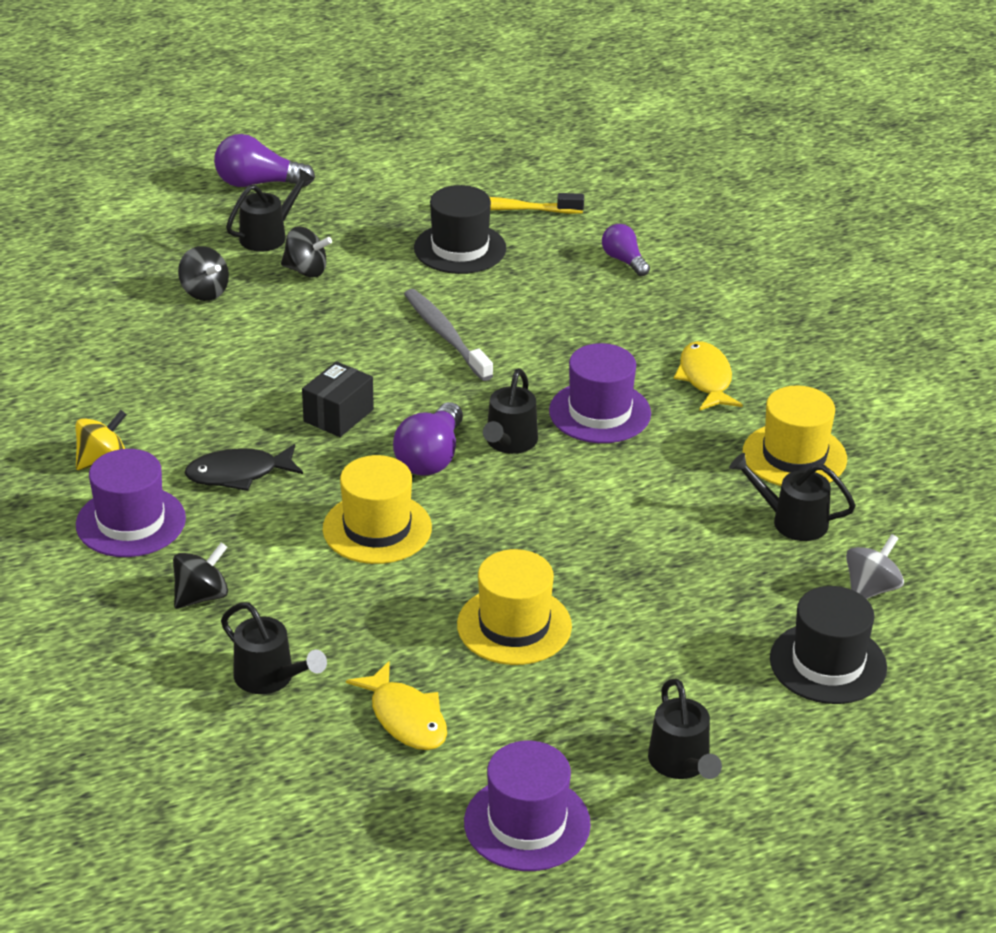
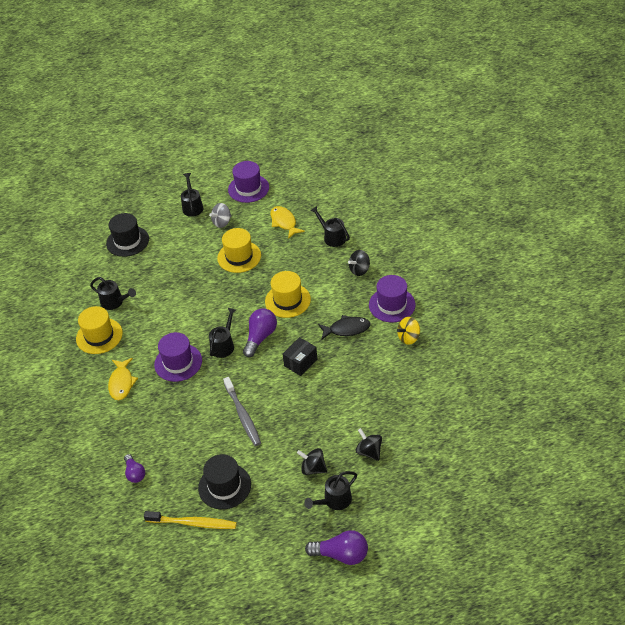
camera: 170 degrees left, 10 degrees up
grey spinning top [846,534,904,599] -> grey spinning top moved to [209,203,231,228]

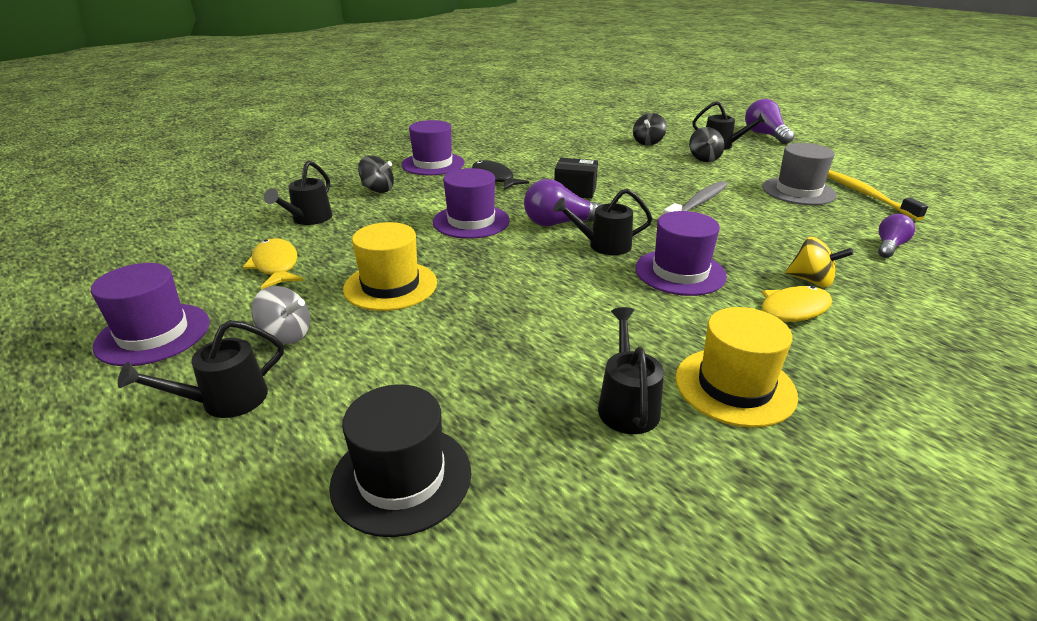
camera: 120 degrees left, 15 degrees down
black hat [198,454,251,510] -> grey hat [762,143,837,205]
yellow hat [265,271,311,318] -> purple hat [433,168,510,239]
yellow fish [270,206,305,239] -> yellow fish turned 120 degrees clockwise [243,238,304,290]
yellow spinning top [397,317,420,345] -> yellow spinning top moved to [785,237,853,287]

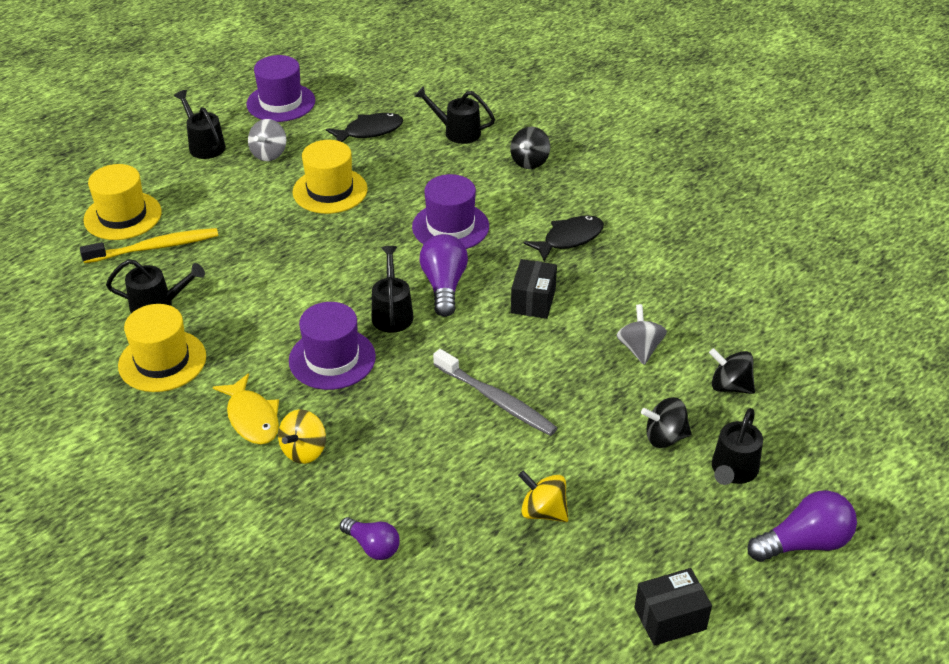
camera: 90 degrees right, 10 degrees up
yellow fish [243,238,304,290] -> black fish [326,113,403,142]
black hat [329,384,471,537] -> yellow hat [84,164,162,240]
purple hat [401,120,464,175] -> none
grey hat [762,143,837,205] -> yellow spinning top [518,471,569,522]
yellow toothbrush [827,170,928,221] -> yellow toothbrush moved to [80,228,218,263]
none -> grey spinning top [616,304,667,365]
none -> black box [634,568,712,646]

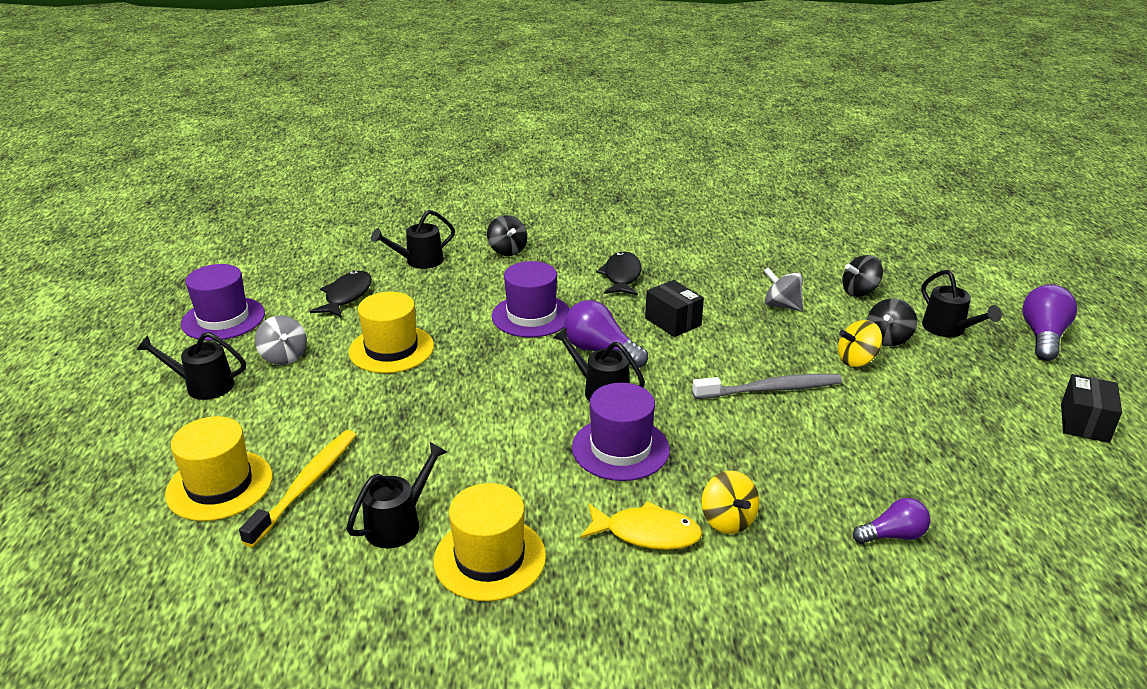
camera: 50 degrees left, 10 degrees down
yellow spinning top [518,471,569,522] -> yellow spinning top moved to [838,320,882,367]

